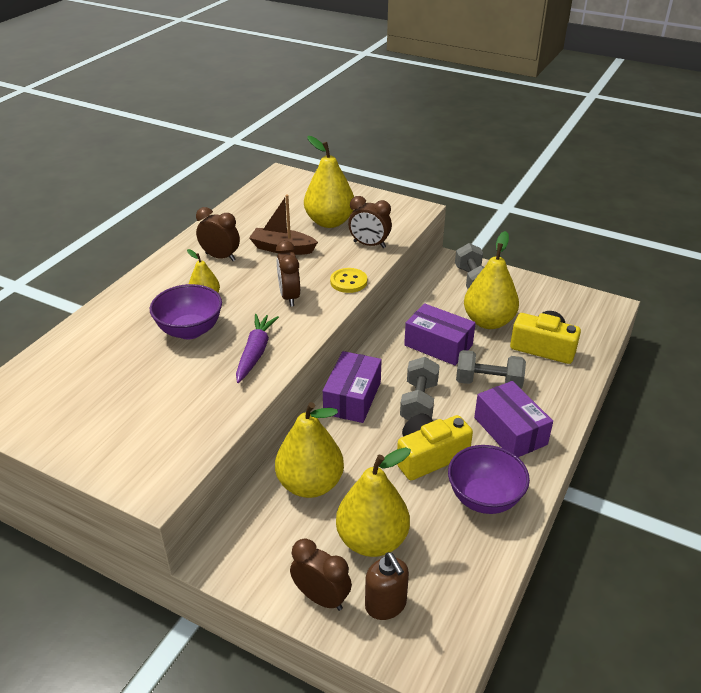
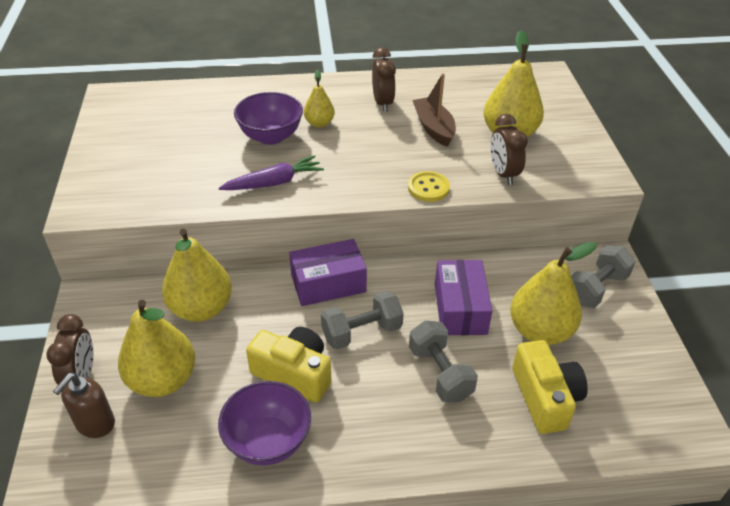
camera: 55 degrees right, 5 degrees up
brown clock [276,241,300,307] -> none
purple box [474,381,553,457] -> none

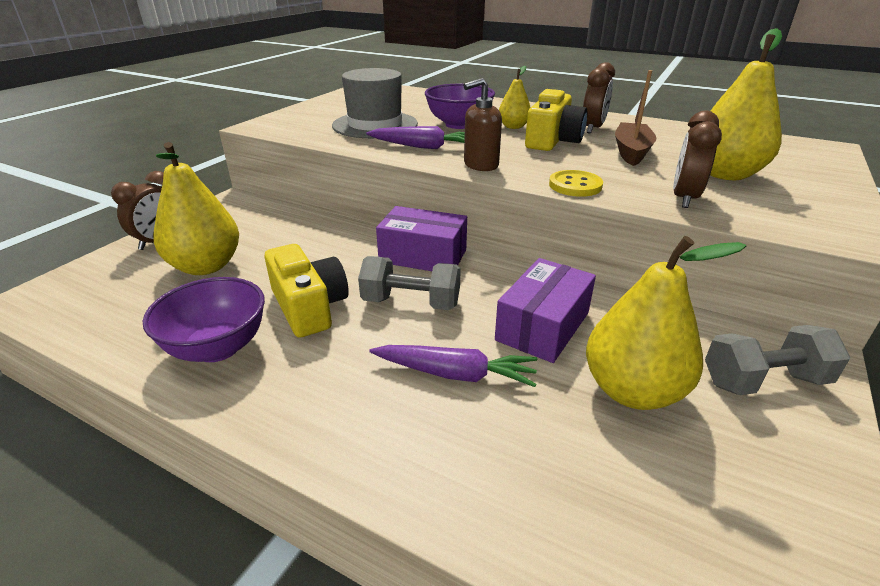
camera: 35 degrees right, 10 degrees down
brown soap dispenser [53,373,115,438] -> brown soap dispenser moved to [463,78,502,171]
yellow pear [162,229,232,322] -> none
grey dumbbell [409,320,478,402] -> purple carrot [369,345,537,387]
yellow camera [512,340,588,434] -> yellow camera moved to [525,89,587,151]
none -> grey hat [332,68,418,138]

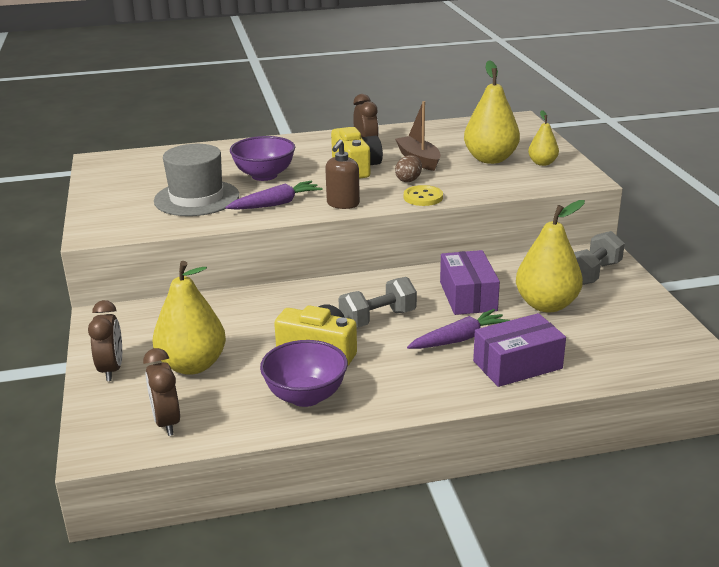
camera: 40 degrees left, 5 degrees down
purple box [376,206,467,271] -> purple box moved to [473,313,566,387]
yellow pear [499,66,531,129] -> yellow pear moved to [528,110,559,166]
brown clock [673,110,722,208] -> brown clock moved to [143,348,180,436]
none -> brown egg [395,155,422,182]

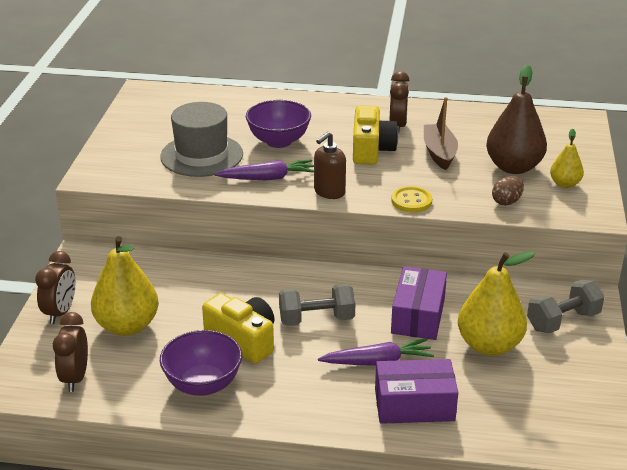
camera: 20 degrees right, 5 degrees up
brown egg [395,155,422,182] -> brown egg moved to [492,176,524,205]
yellow pear [464,60,520,164] -> brown pear [486,65,547,174]

